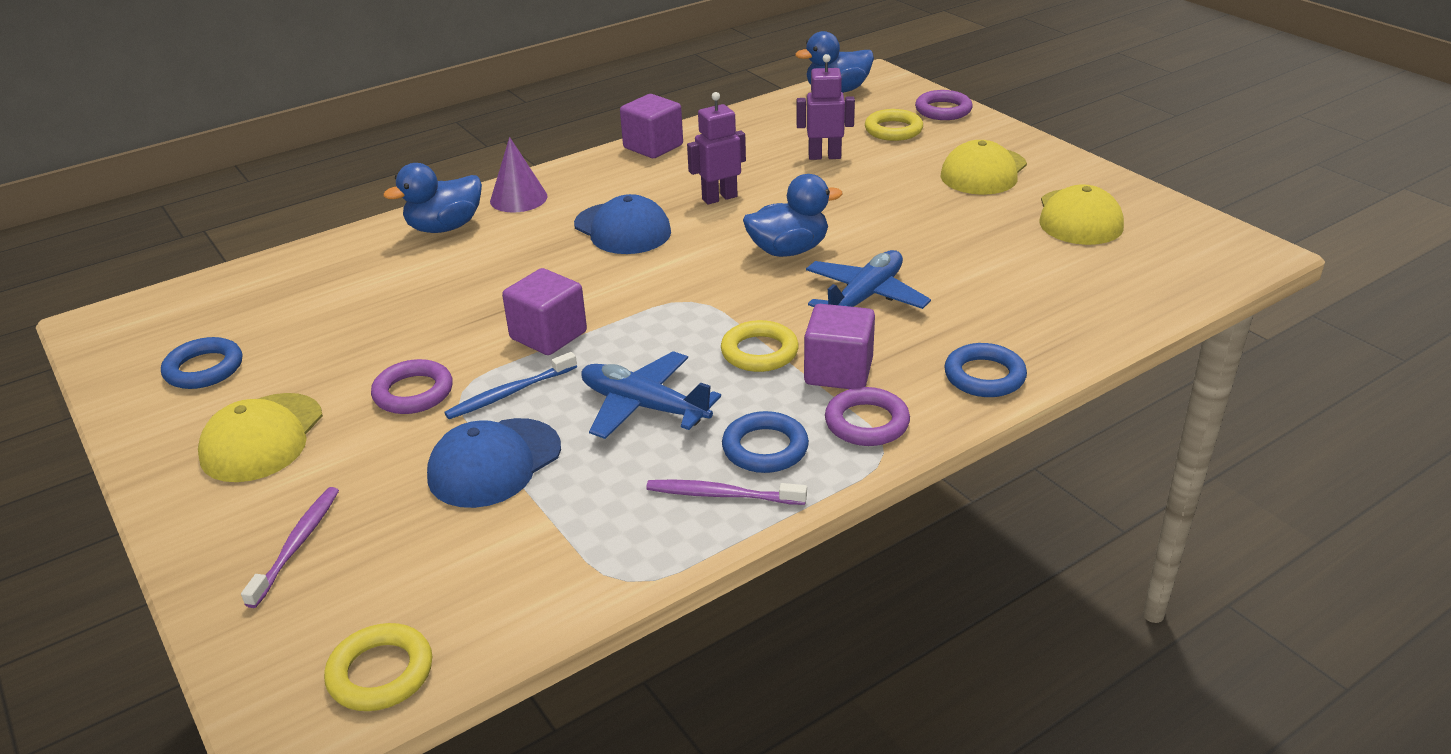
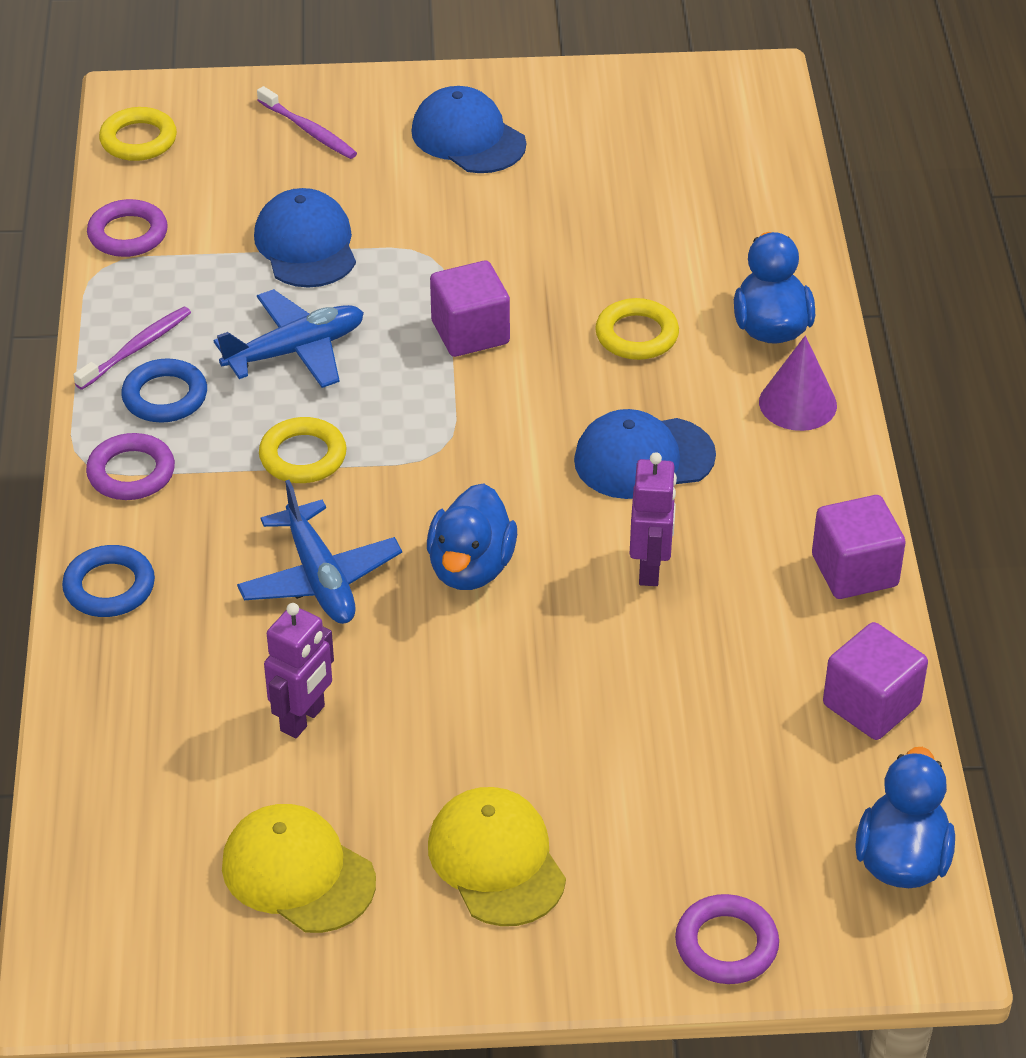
camera: 120 degrees right, 10 degrees up
blue ring [161,337,242,389] -> none
yellow cap [198,393,323,482] -> blue cap [411,86,526,173]
purple ring [371,359,453,414] -> purple ring moved to [87,199,168,257]
blue toothbrush [444,352,577,419] -> none
purple robot [797,54,855,160] -> purple robot moved to [264,603,334,738]
purple cube [804,304,875,389] -> purple cube moved to [823,622,928,740]
yellow ring [865,109,923,141] -> yellow ring moved to [595,298,679,360]

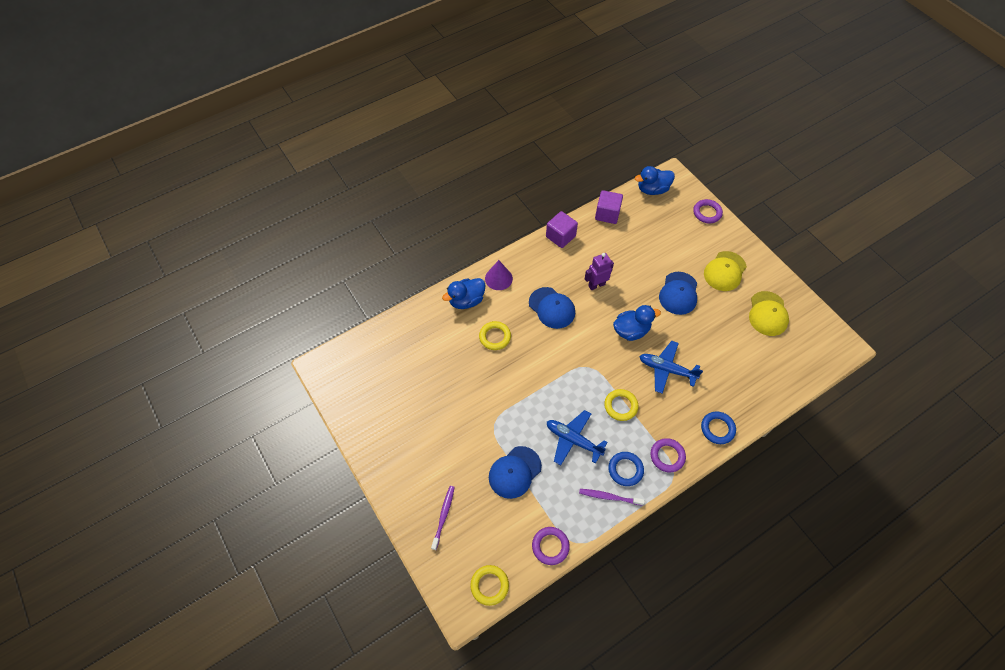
camera: 120 degrees left, 15 degrees up
blue plane [237,480,402,624] -> blue plane turned 105 degrees counterclockwise [639,341,703,394]
purple robot [264,603,334,738] -> none
blue cap [411,86,526,173] -> blue cap moved to [659,272,697,315]
purple cube [430,261,510,357] -> none

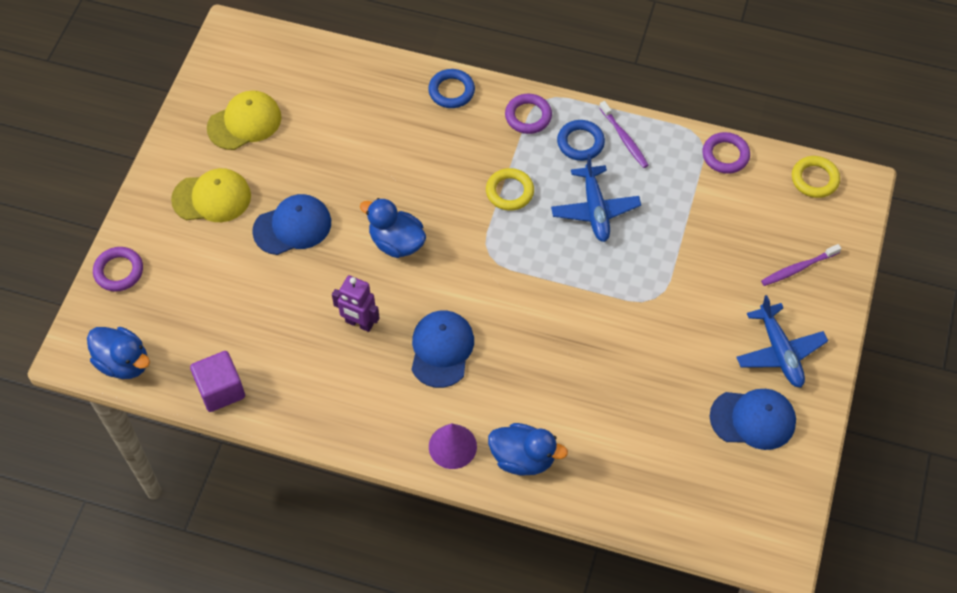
camera: 130 degrees left, 0 degrees up
yellow ring [479,321,511,350] -> none
blue cap [489,446,542,499] -> blue cap moved to [710,389,796,450]
purple cube [546,211,578,248] -> none
blue plane [639,341,703,394] -> blue plane moved to [736,295,828,388]

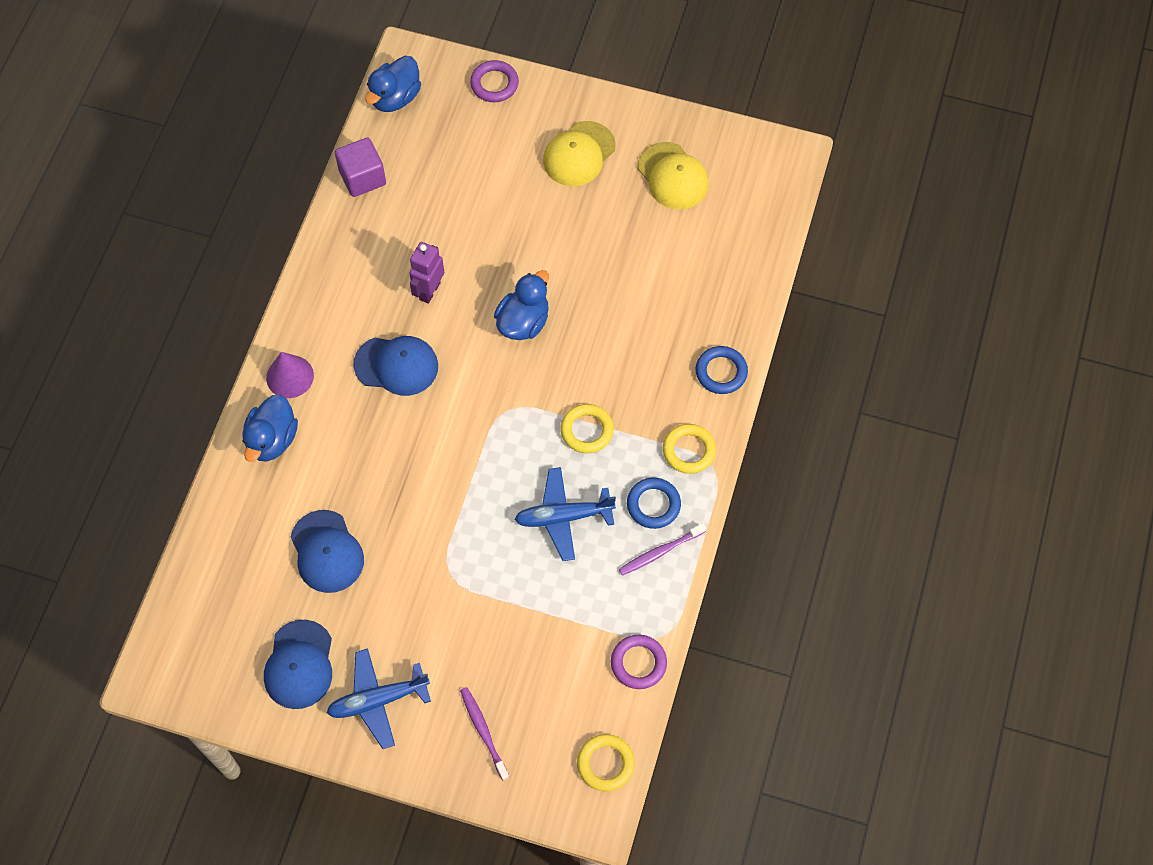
camera: 90 degrees right, 5 degrees up
yellow cap [171,168,251,222] -> yellow cap turned 45 degrees clockwise [543,121,616,186]
blue cap [252,194,331,255] -> blue cap moved to [291,510,364,593]
purple ring [505,94,552,134] -> yellow ring [663,424,716,474]

